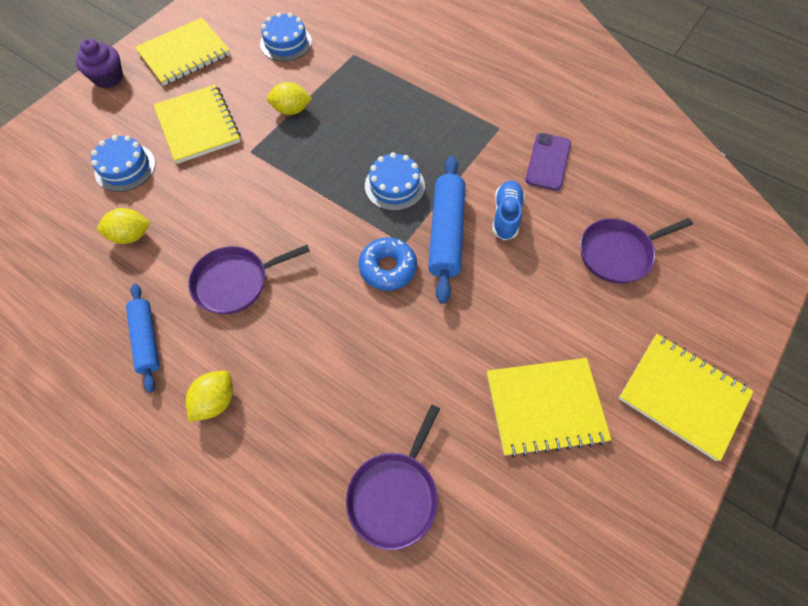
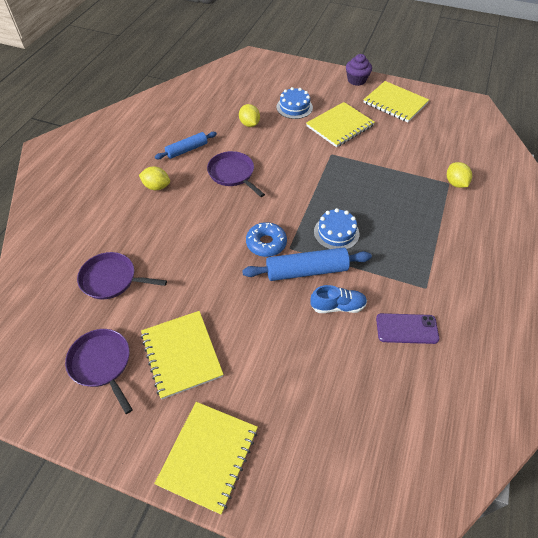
camera: 75 degrees right, 10 degrees down
blue cake [260,13,312,61] -> none
yellow lemon [267,82,312,115] -> yellow lemon moved to [447,162,472,188]
purple pan [580,218,693,284] -> purple pan moved to [65,329,133,414]

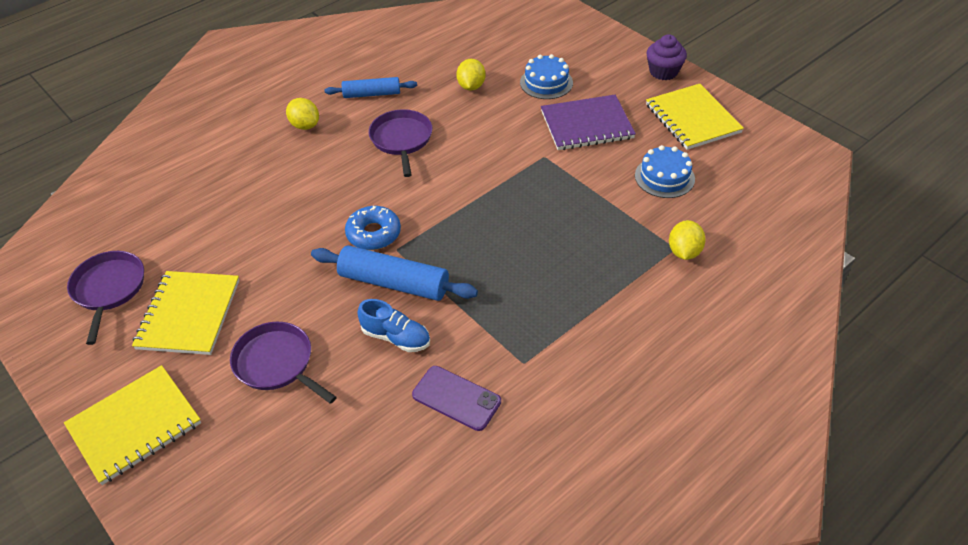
camera: 30 degrees right, 5 degrees down
purple pan [77,252,167,299] -> purple pan moved to [230,322,337,404]
yellow notebook [306,102,375,147] -> purple notebook [541,95,636,150]
blue cake [314,208,359,249] -> blue cake moved to [635,145,695,198]

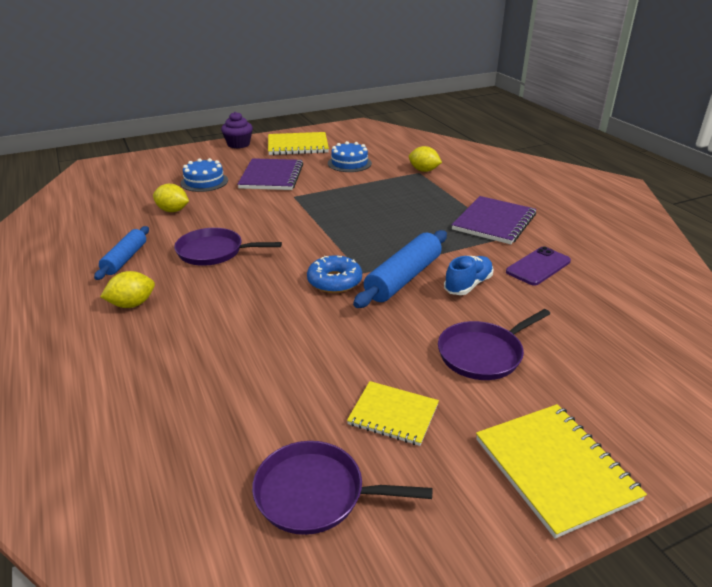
camera: 75 degrees left, 15 degrees down
yellow notebook [132,271,239,355] -> yellow notebook [347,381,439,446], size x0.64
none -> purple notebook [452,196,536,244]

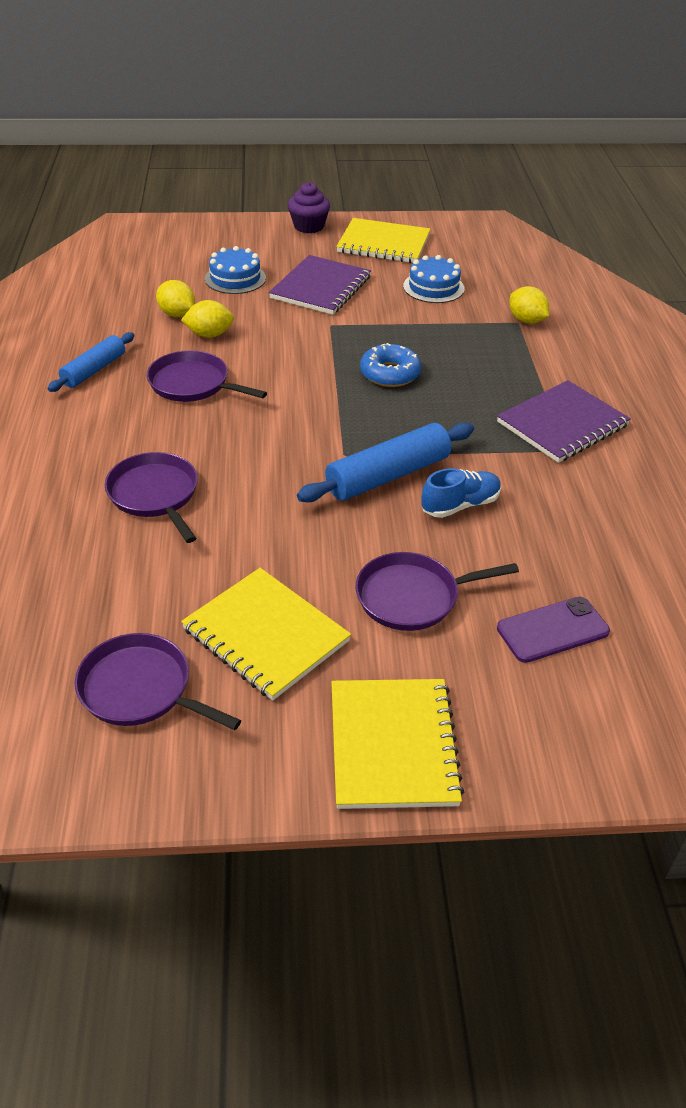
camera: 20 degrees right, 10 degrees up
yellow lemon [100,271,155,308] -> yellow lemon moved to [181,300,234,338]
blue donut [307,255,362,293] -> blue donut moved to [360,343,421,387]
yellow notebook [347,381,439,446] -> yellow notebook [181,568,351,700], size x1.56
purple phone [506,246,571,286] -> purple phone moved to [497,597,610,663]
none -> purple pan [105,452,198,543]

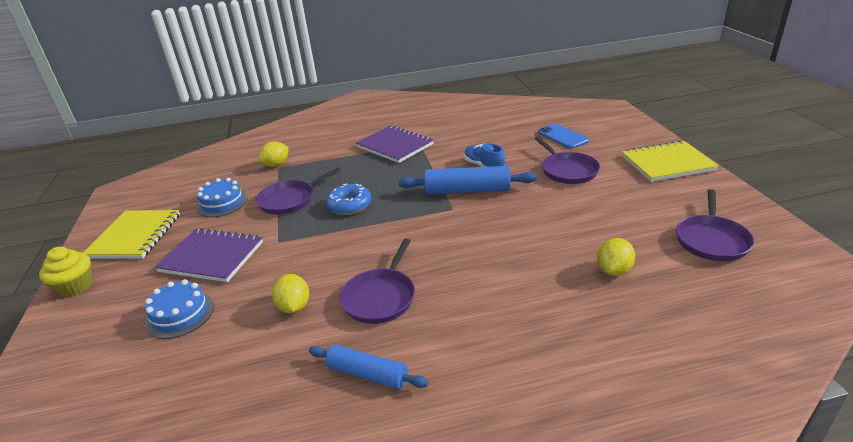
camera: 95 degrees left, 10 degrees down
purple pan [105,452,198,543] -> purple pan moved to [256,167,341,215]
yellow lemon [156,280,195,317] -> yellow lemon moved to [597,238,635,276]
yellow notebook [181,568,351,700] -> none
purple cupcake [288,182,330,233] -> yellow cupcake [39,247,93,297]
blue rolling pin [297,422,474,502] -> blue rolling pin turned 45 degrees counterclockwise [399,166,537,194]
purple phone [497,597,610,663] -> blue phone [538,124,589,149]

